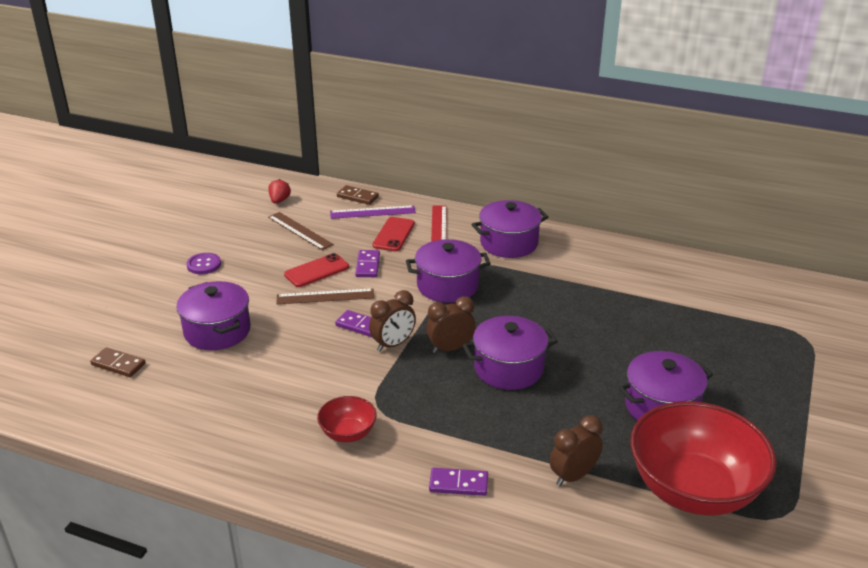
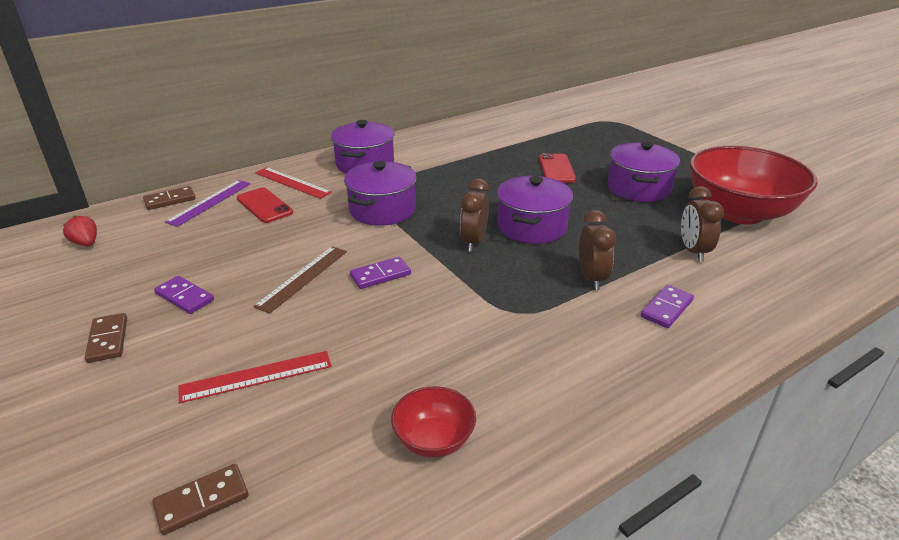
camera: 55 degrees left, 0 degrees up
purple pot [176,281,251,350] -> red ruler [178,351,332,403]
purple button [186,253,221,274] -> brown domino [85,313,127,363]
brown ruler [268,212,333,250] -> none
red phone [284,253,349,287] -> red phone moved to [539,153,576,183]
red bowl [317,396,377,443] -> red bowl moved to [391,386,476,458]
purple domino [355,250,380,277] -> purple domino moved to [154,276,214,314]
brown clock [369,290,416,352] -> brown clock moved to [579,210,616,290]

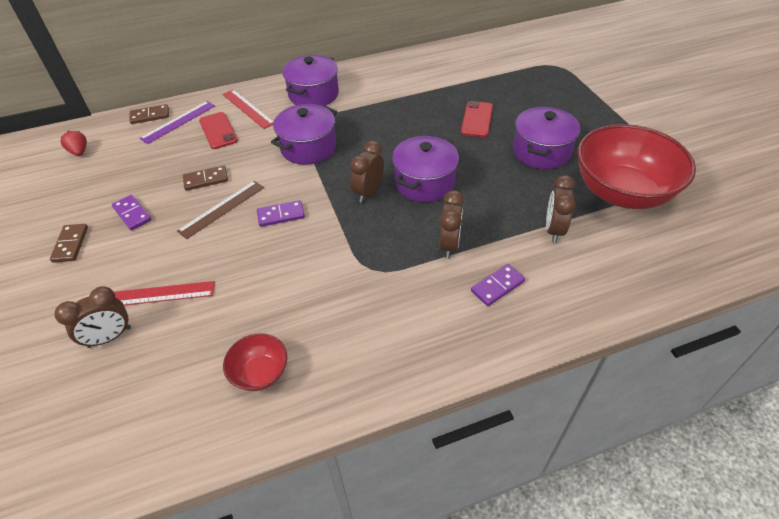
camera: 15 degrees right, 15 degrees up
brown domino [152,464,249,535] -> brown domino moved to [183,166,228,191]
none -> brown clock [55,286,131,348]

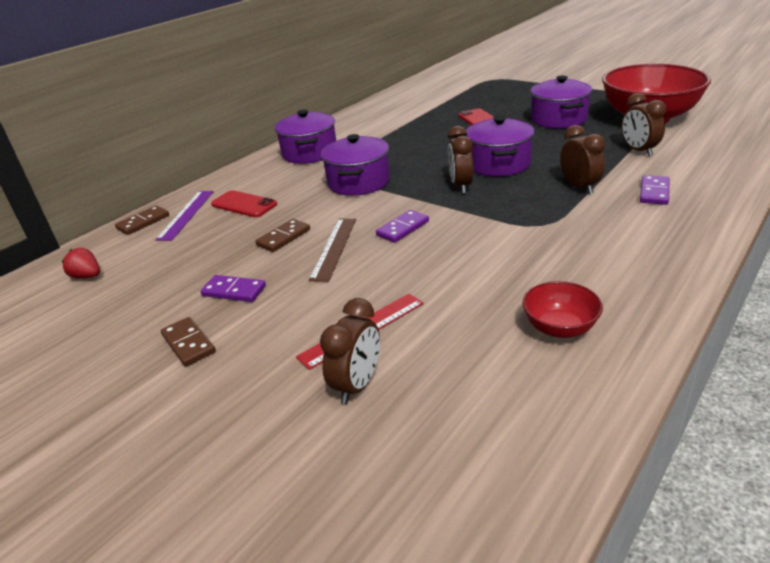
camera: 30 degrees left, 15 degrees down
red ruler [222,89,274,129] -> none

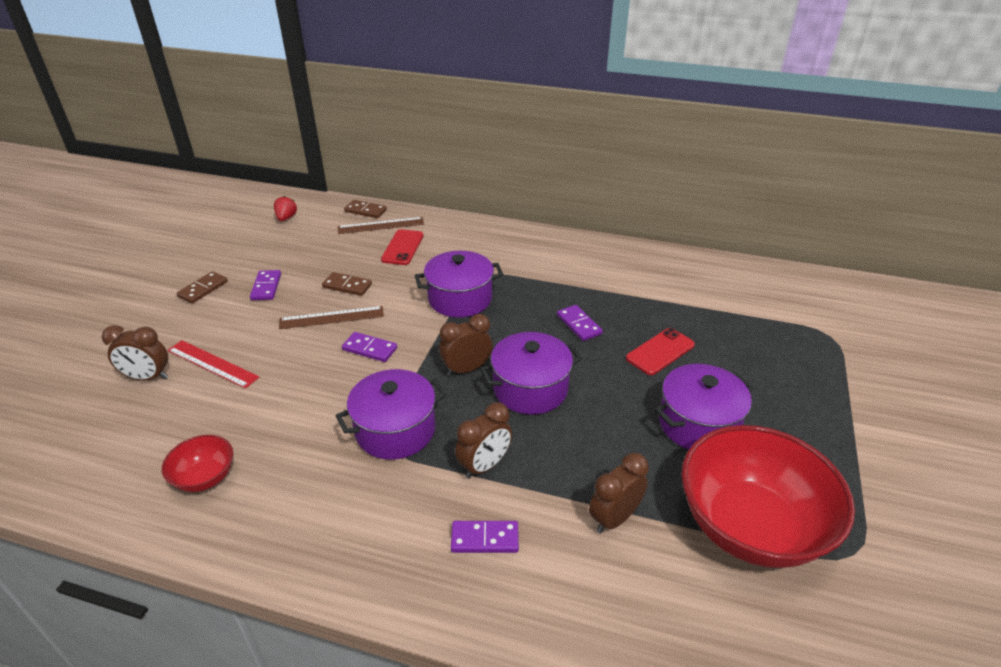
camera: 65 degrees right, 5 degrees up
purple ruler [155,191,214,241] -> brown ruler [338,217,424,234]
purple pot [275,110,336,164] -> purple pot moved to [336,369,447,460]
none -> purple domino [557,305,603,341]

